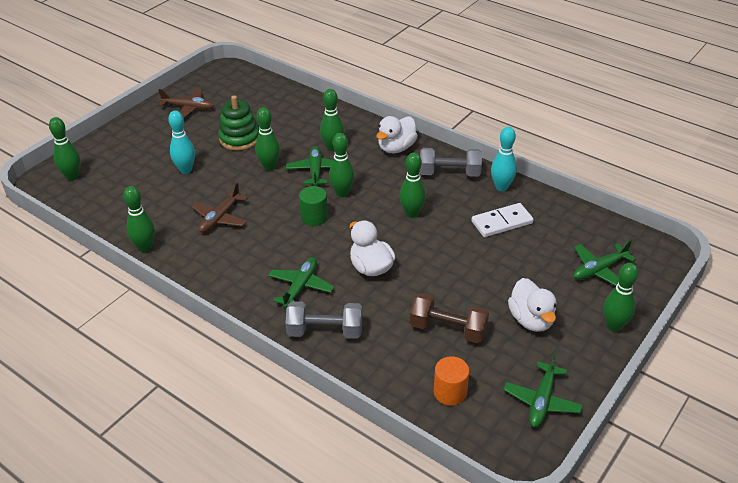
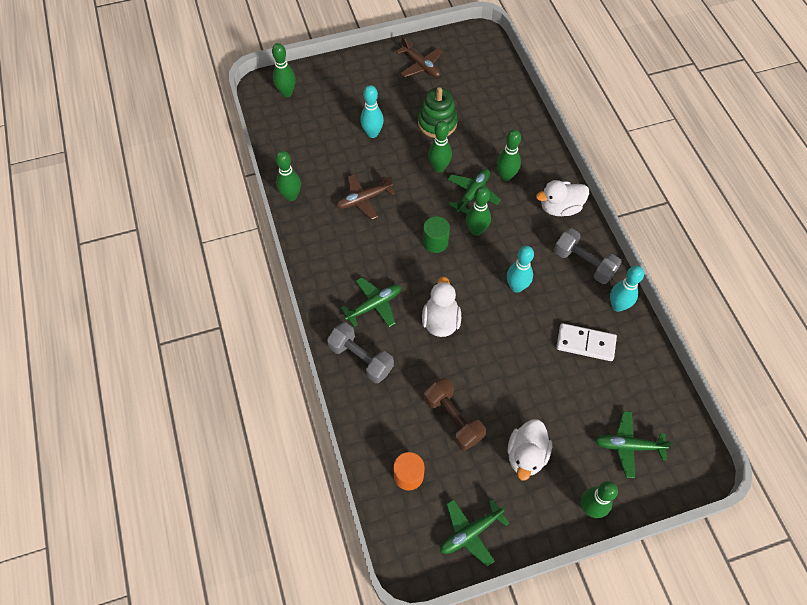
camera: 35 degrees right, 20 degrees up
green bowling pin [399,153,426,218] -> turquoise bowling pin [507,246,534,293]

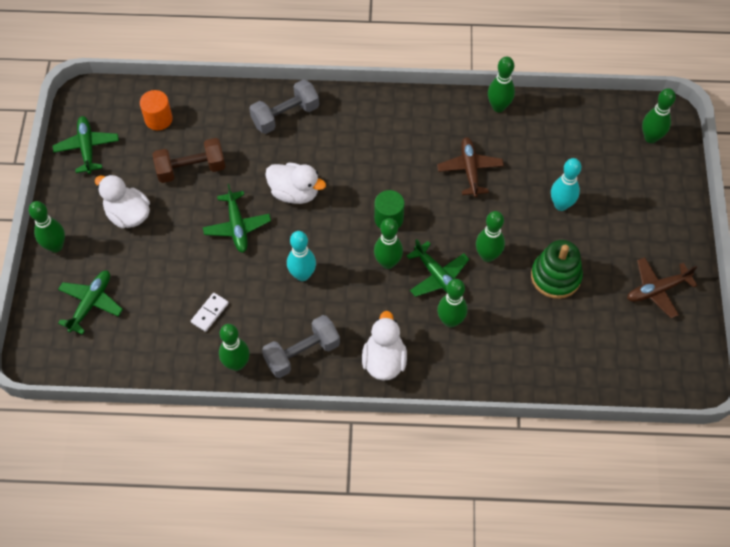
camera: 110 degrees right, 0 degrees up
green plane [341,277,401,327] -> green plane moved to [203,184,271,253]
white domino [556,323,617,361] -> white domino [191,293,229,332], size x0.62
turquoise bowling pin [610,266,644,312] -> green bowling pin [219,324,250,371]

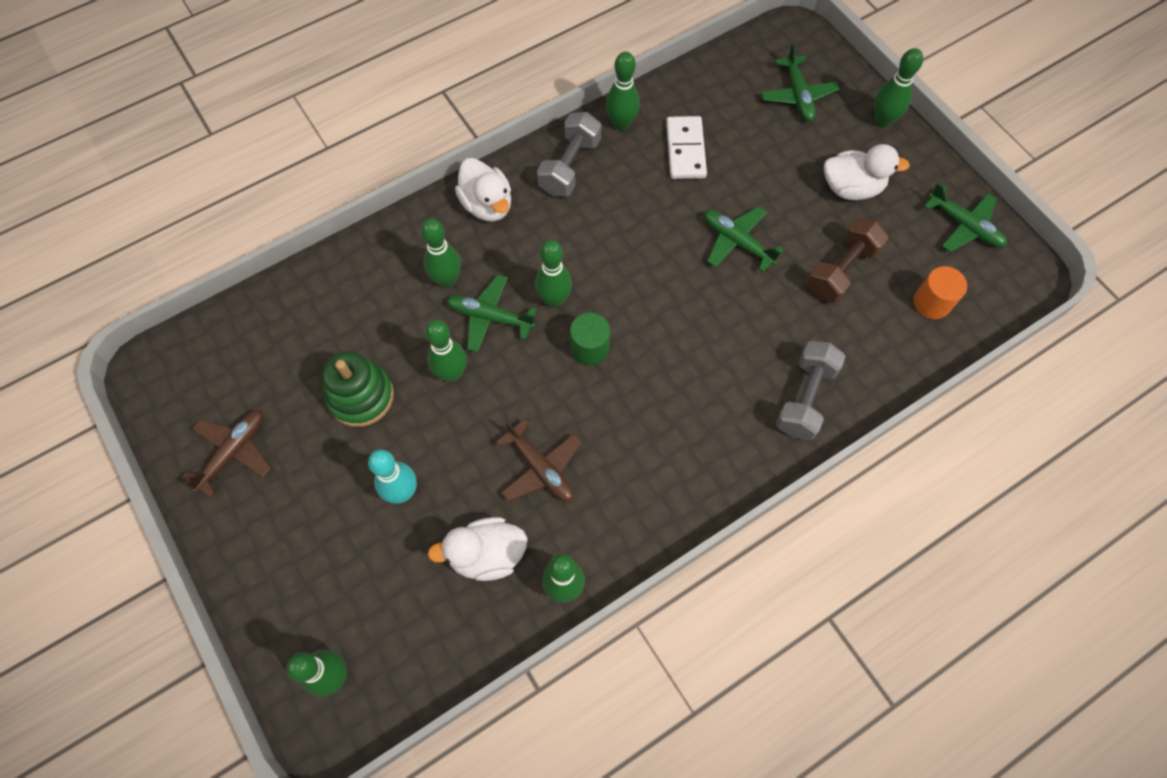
camera: 145 degrees right, 5 degrees up
white domino [191,293,229,332] -> white domino [666,116,707,179], size x1.61
white duck [265,162,326,204] -> white duck moved to [428,517,527,581]
turquoise bowling pin [287,231,316,281] -> none

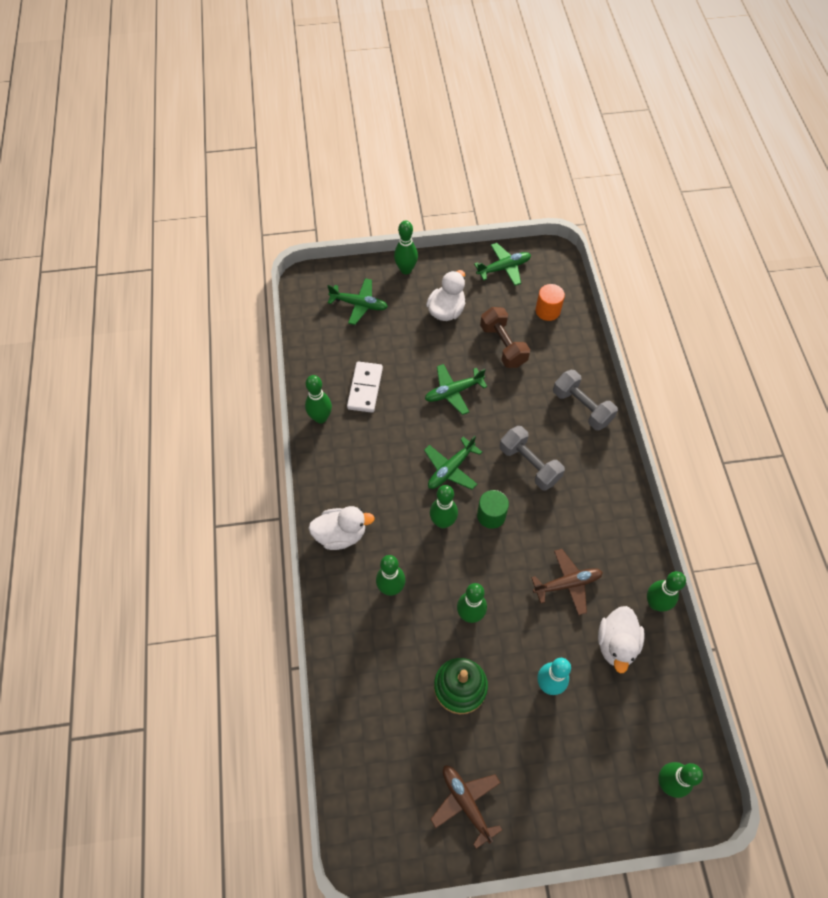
camera: 65 degrees left, 5 degrees down
green plane [447,275,537,352] -> green plane moved to [424,436,482,490]
grey dumbbell [537,112,602,197] -> grey dumbbell moved to [500,426,565,491]
white domino [666,116,707,179] -> white domino turned 75 degrees clockwise [347,361,383,413]

